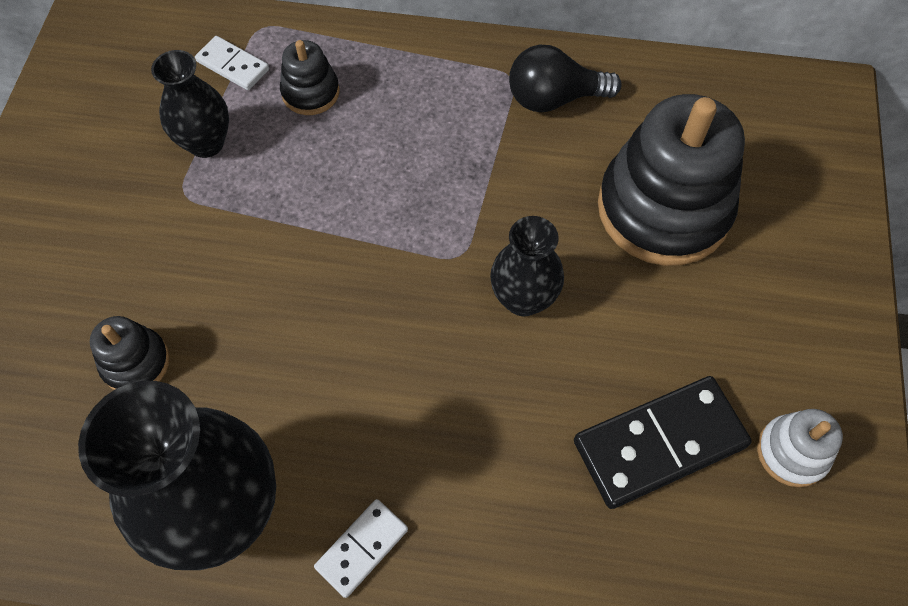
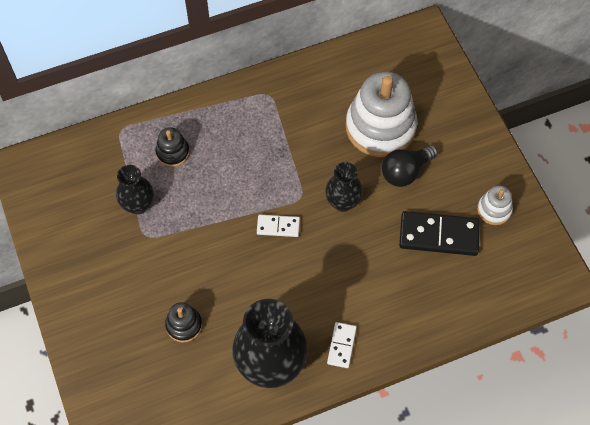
camera: 30 degrees left, 0 degrees up
white domino [195,36,269,90] -> white domino moved to [257,215,300,237]
black light bulb [509,45,622,112] -> black light bulb moved to [382,145,438,187]
black domino [574,376,752,509] -> black domino turned 60 degrees clockwise [399,211,480,256]
black stacking toy [598,94,745,266] -> white stacking toy [346,71,418,157]

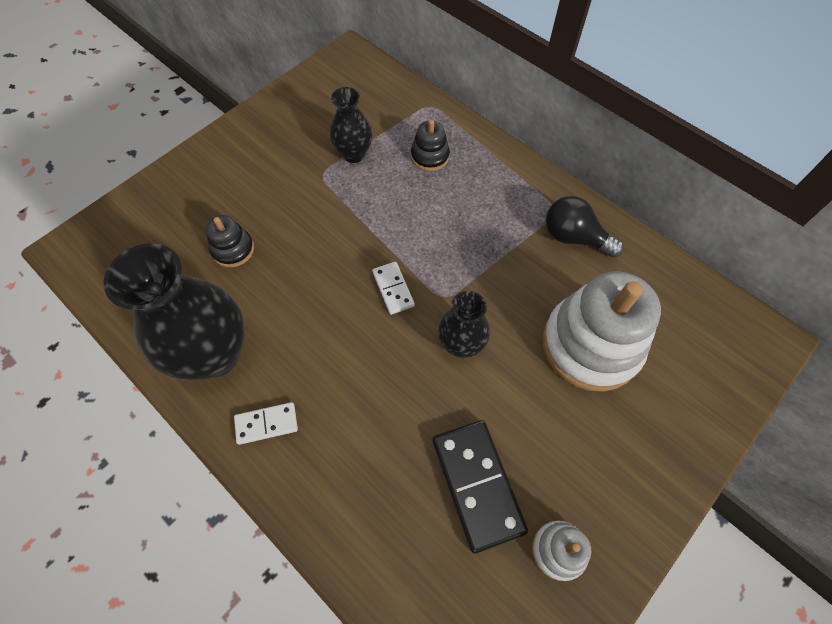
camera: 65 degrees right, 0 degrees up
black light bulb [382,145,438,187] -> black light bulb moved to [546,196,624,258]

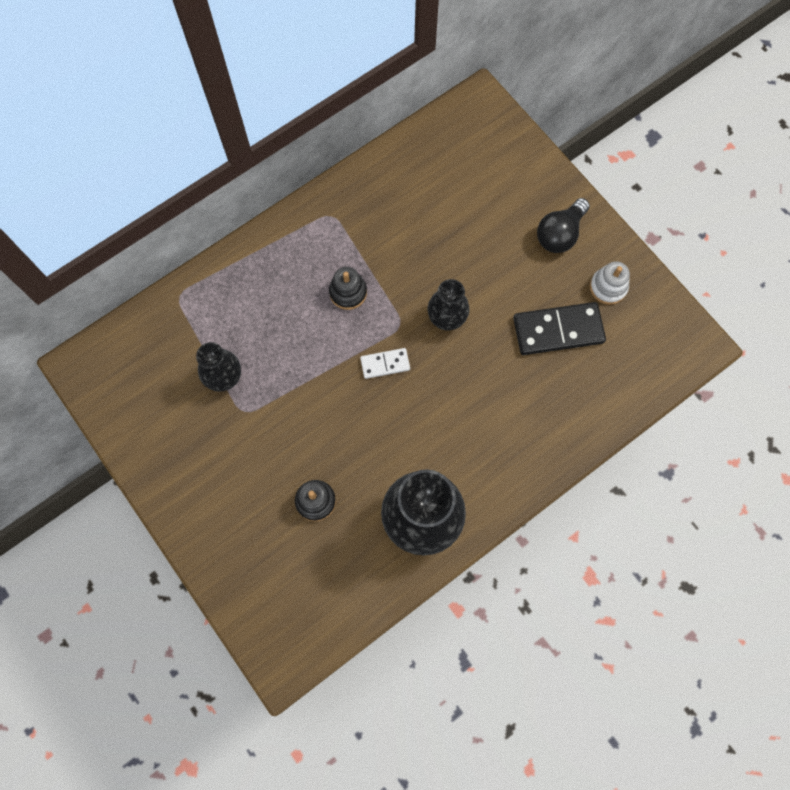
camera: 80 degrees left, 10 degrees up
white domino [234,402,298,445] -> none
black stacking toy [411,120,450,171] -> black stacking toy moved to [329,267,367,310]
white stacking toy [543,271,661,392] -> none
black light bulb [546,196,624,258] -> black light bulb moved to [537,198,590,253]

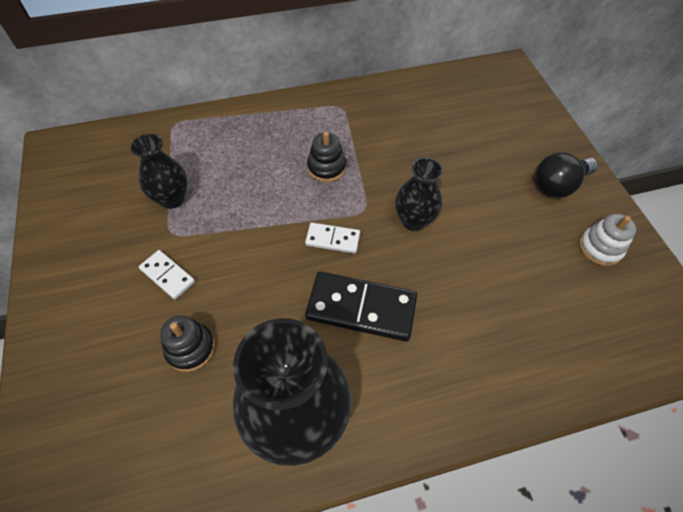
camera: 20 degrees right, 15 degrees down
black domino [513,302,606,355] -> black domino moved to [305,272,417,341]
none -> white domino [139,250,195,300]

